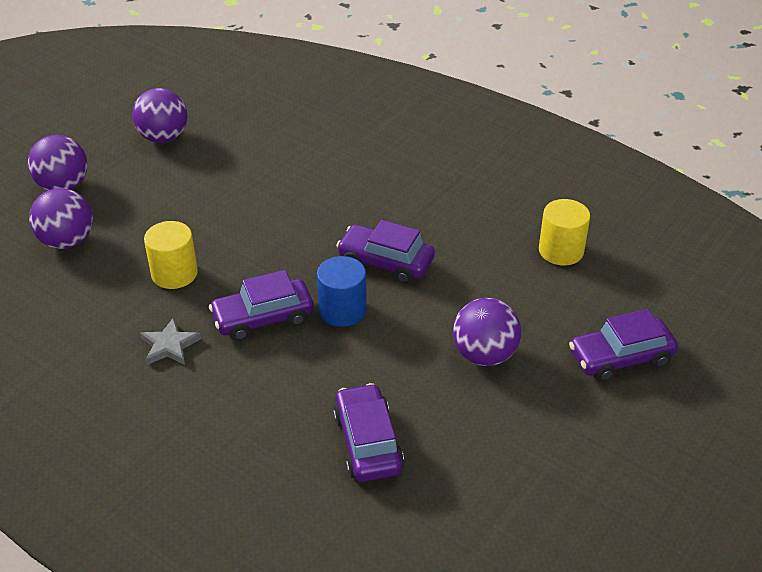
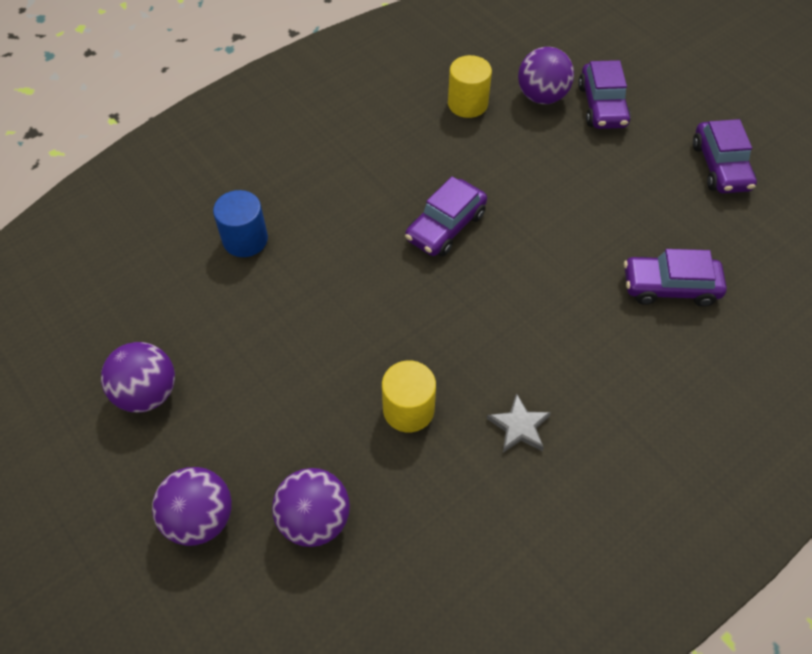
camera: 75 degrees left, 15 degrees up
purple car [209,270,314,341] -> purple car moved to [693,119,757,193]
blue cylinder [317,256,367,327] -> blue cylinder moved to [213,190,268,257]
purple ball [453,298,521,366] -> purple ball moved to [518,47,574,104]

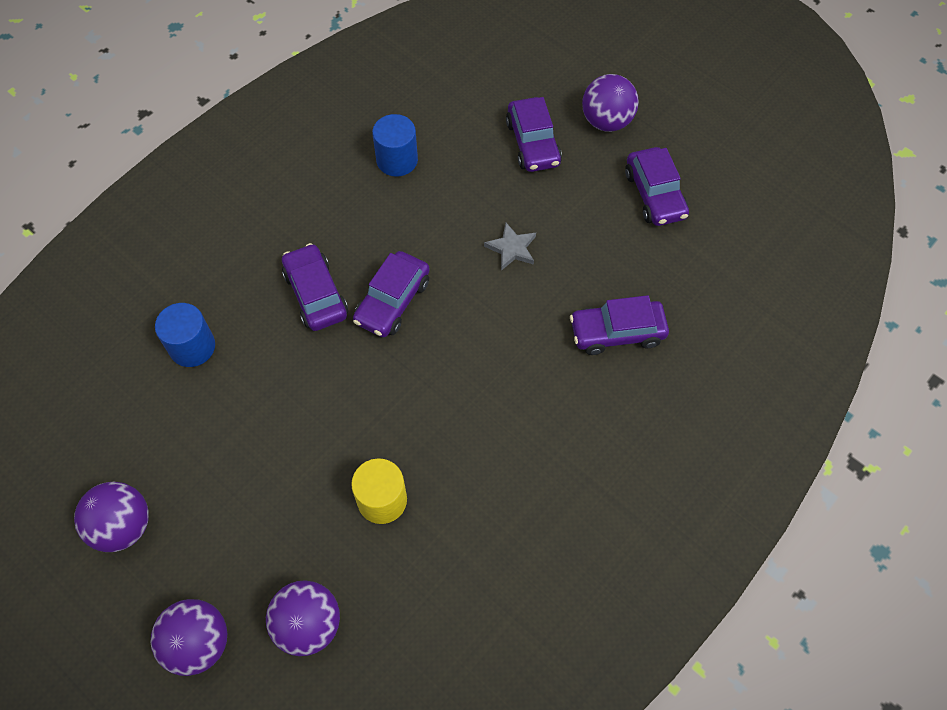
camera: 10 degrees left, 5 degrees up
yellow cylinder [448,55,492,118] -> blue cylinder [372,114,418,177]
grey star [487,393,551,452] -> grey star moved to [484,223,536,271]
purple ball [518,47,574,104] -> purple ball moved to [582,74,639,132]
none -> purple car [282,243,348,331]

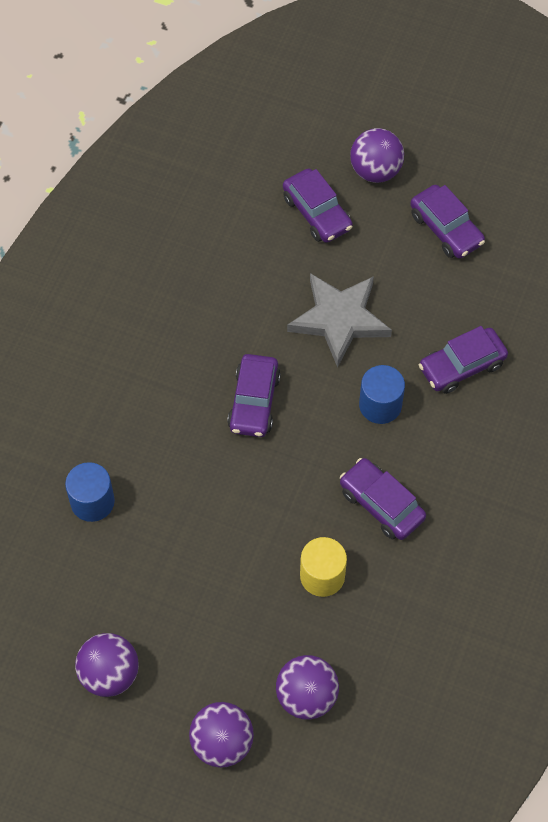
camera: 20 degrees left, 0 degrees up
purple car [282,243,348,331] -> purple car moved to [340,458,426,540]
blue cylinder [372,114,418,177] -> blue cylinder moved to [359,365,405,424]
grey star [484,223,536,271] -> grey star [287,273,392,368], size x2.03

